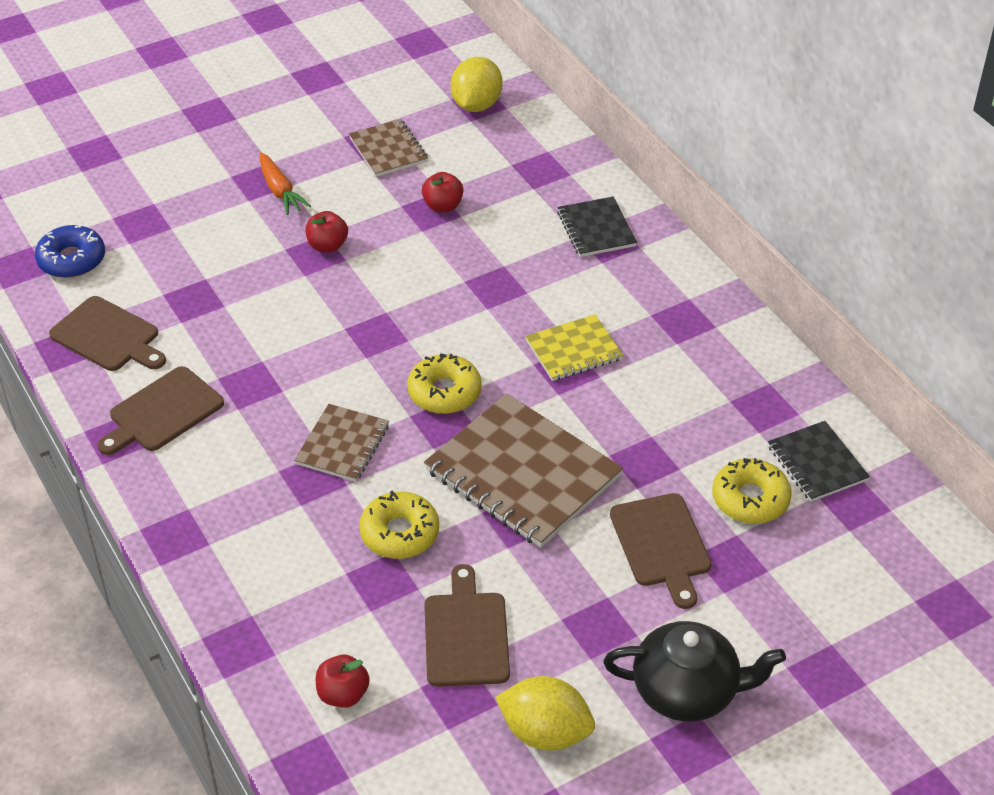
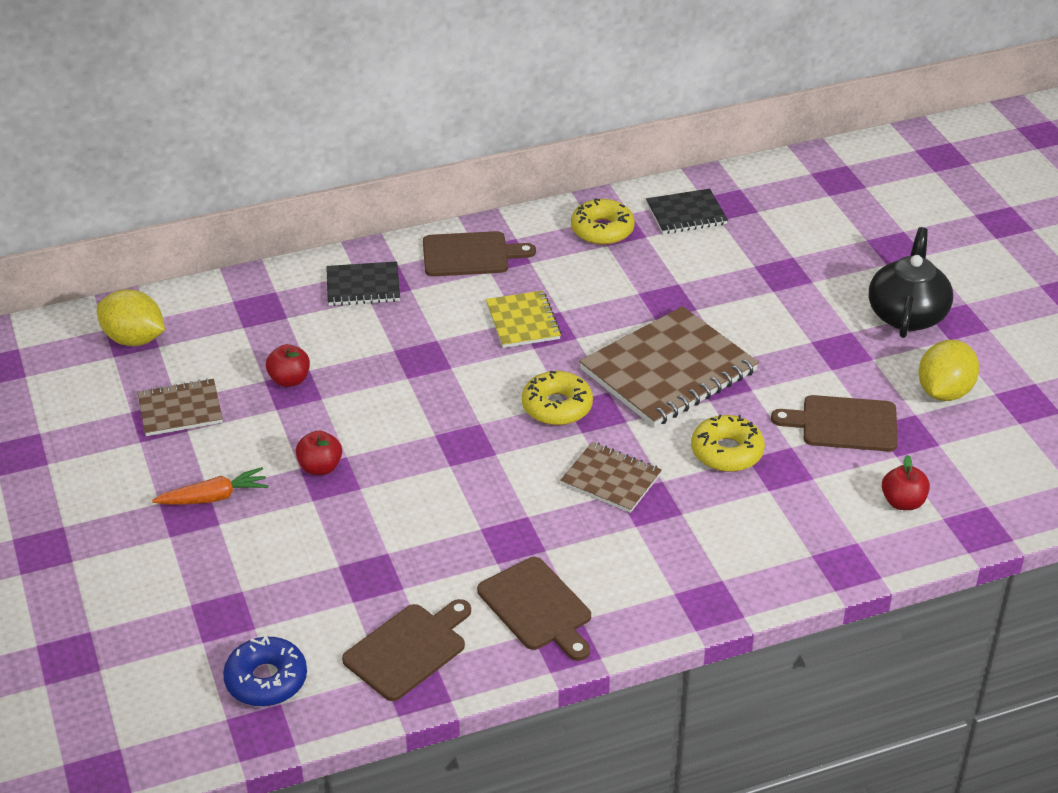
camera: 80 degrees left, 5 degrees down
brown cutting board [610,493,712,609] -> brown cutting board moved to [423,231,536,276]
yellow donut [712,458,792,524] -> yellow donut moved to [571,198,635,245]

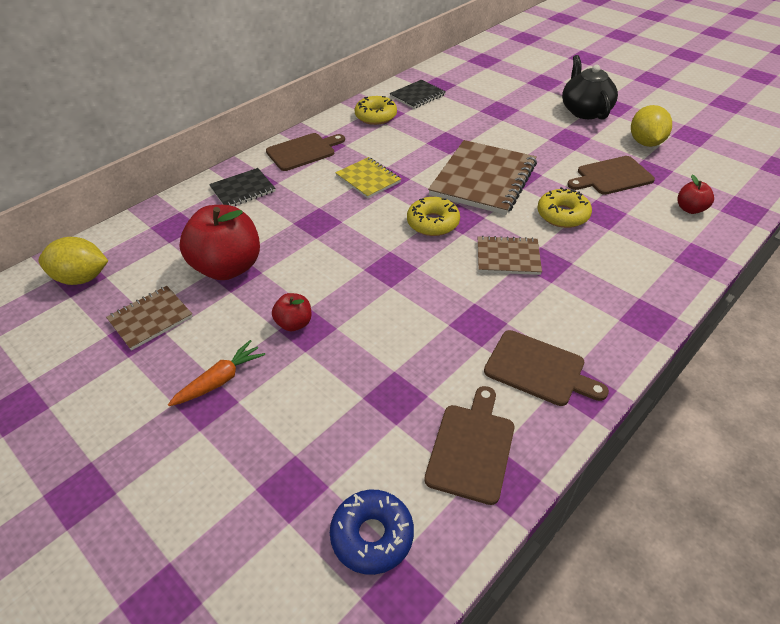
camera: 25 degrees left, 5 degrees up
red apple [266,344,310,387] -> red apple [179,205,260,280], size x2.11

